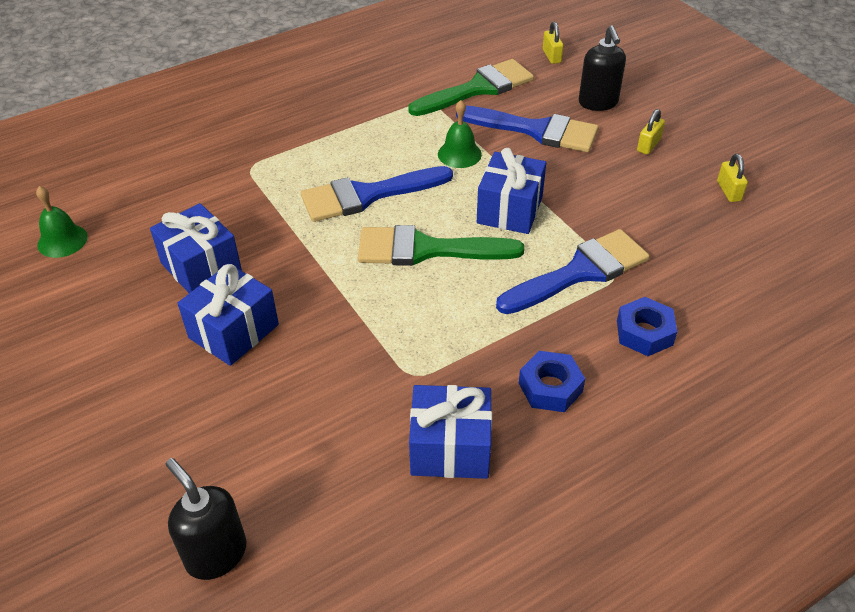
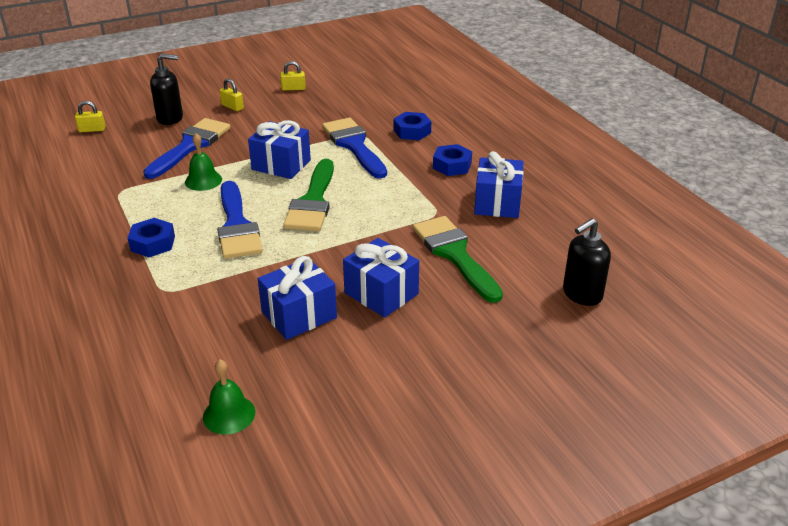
camera: 85 degrees left, 10 degrees down
green brush [408,59,534,116] -> green brush moved to [413,216,503,303]
none -> blue nut [128,218,175,257]

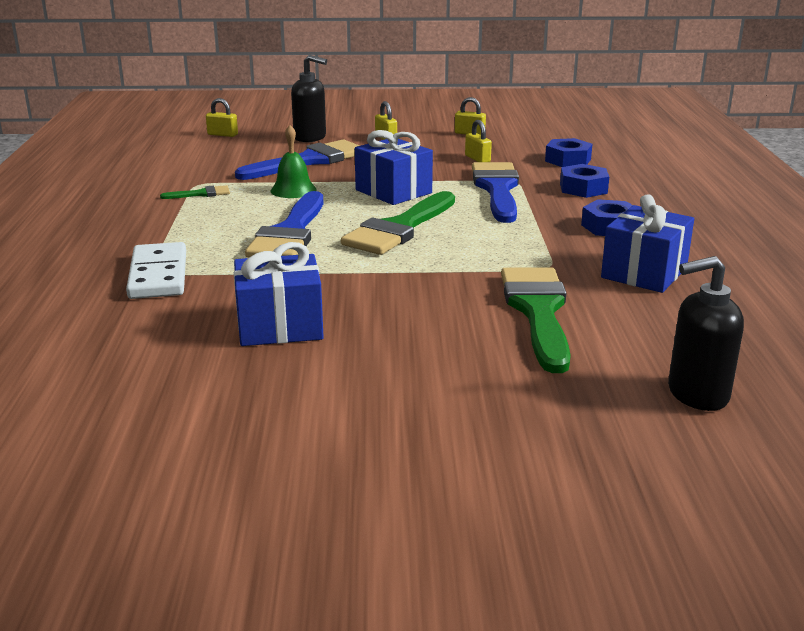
camera: 25 degrees right, 10 degrees down
blue nut [128,218,175,257] -> blue nut moved to [545,138,592,167]
green bell [203,359,255,435] -> none
blue gift [343,238,419,318] -> none
none -> white domino [126,242,186,299]
none -> green brush [160,185,230,199]
none -> yellow padlock [465,120,492,162]

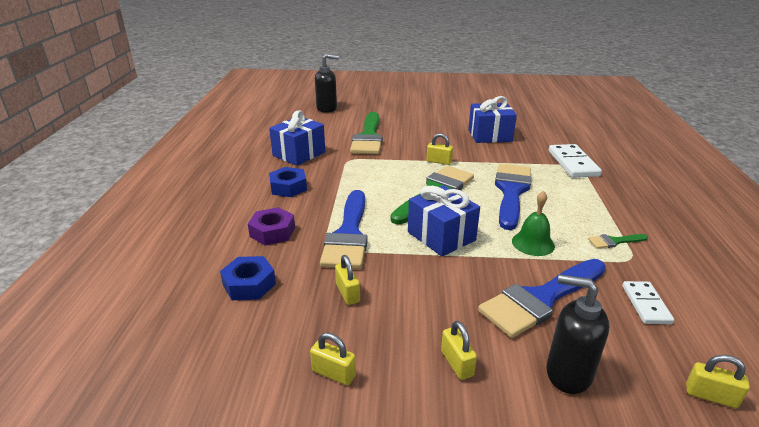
camera: 175 degrees left, 5 degrees up
blue nut [560,164,609,198] -> purple nut [248,207,295,245]
none -> yellow padlock [427,133,453,165]
none -> white domino [622,281,674,324]

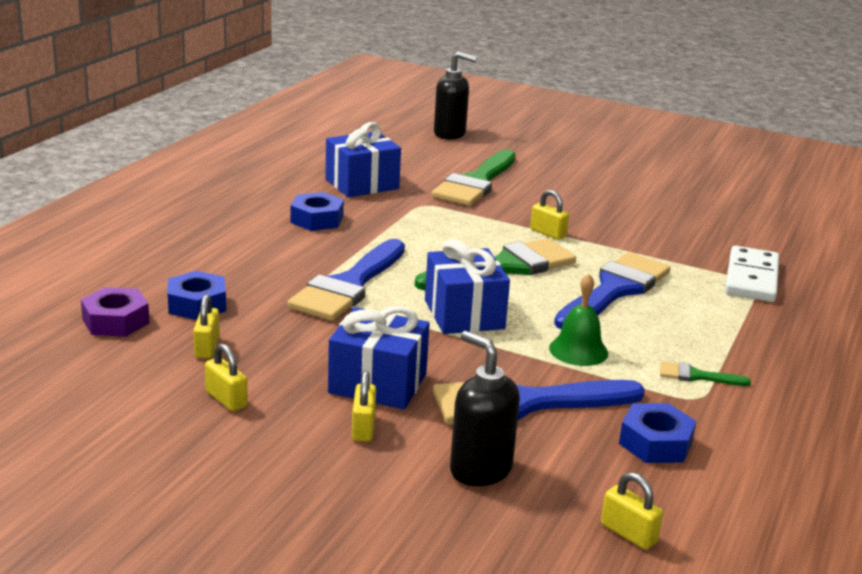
camera: 20 degrees right, 5 degrees down
purple nut [248,207,295,245] -> purple nut moved to [81,287,150,337]
yellow padlock [335,255,360,305] -> yellow padlock moved to [193,294,220,358]
blue gift [468,96,517,143] -> blue gift moved to [328,306,430,409]
white domino [622,281,674,324] -> blue nut [619,403,696,463]

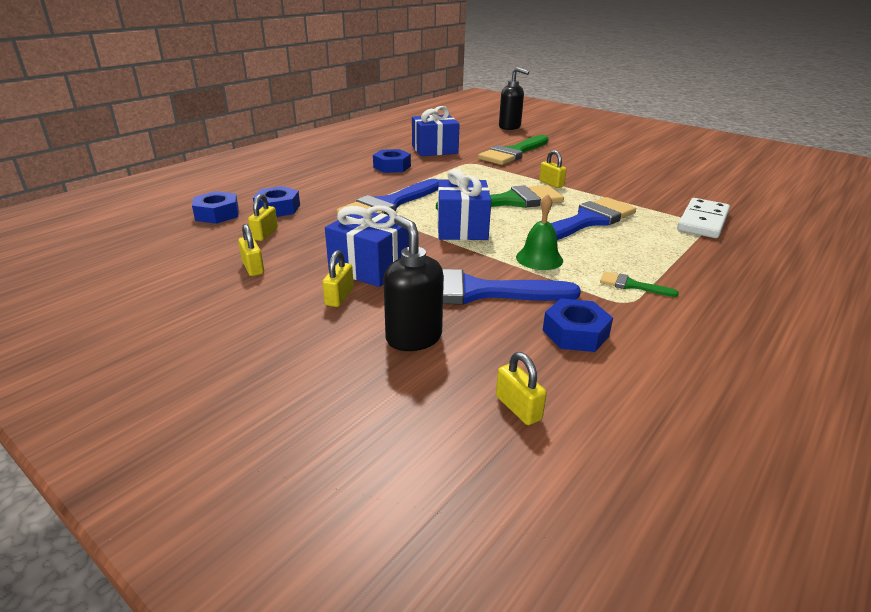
camera: 15 degrees right, 5 degrees up
purple nut [81,287,150,337] -> blue nut [192,191,239,224]

